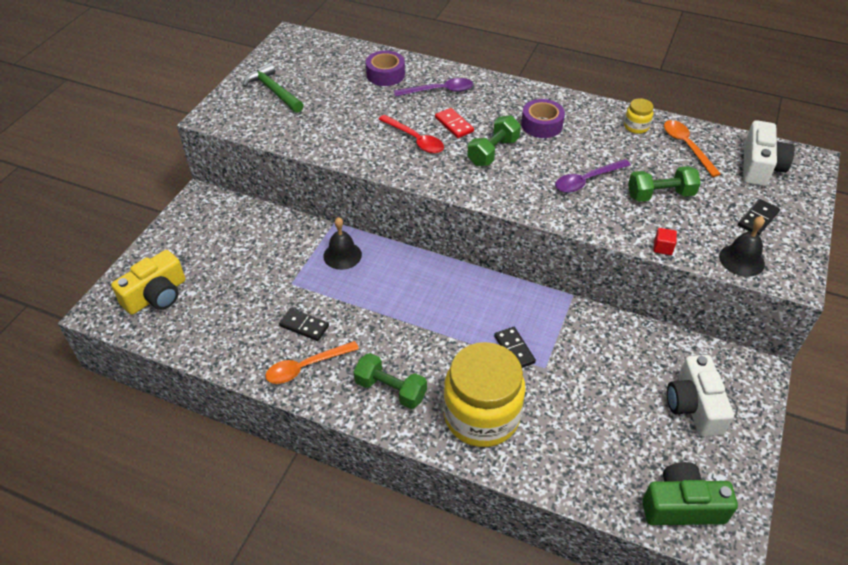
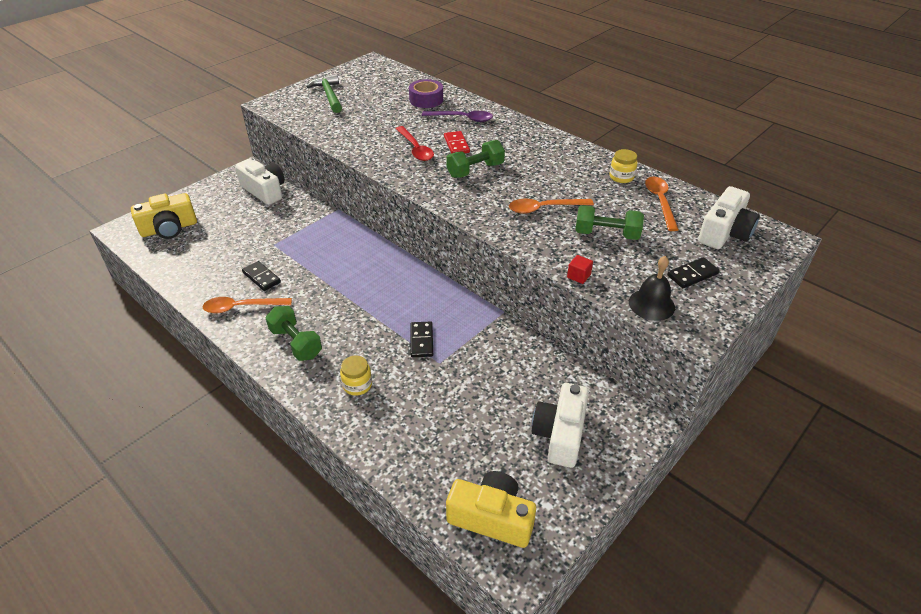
camera: 20 degrees right, 5 degrees down
black bell [323,217,362,270] -> none
yellow jar [443,342,526,447] -> yellow jar [340,356,372,396], size x0.40
purple tape [521,99,565,138] -> none
purple spoon [555,159,631,193] -> orange spoon [509,199,594,214]
green camera [642,462,738,525] -> yellow camera [446,471,536,548]
none -> white camera [235,159,285,205]

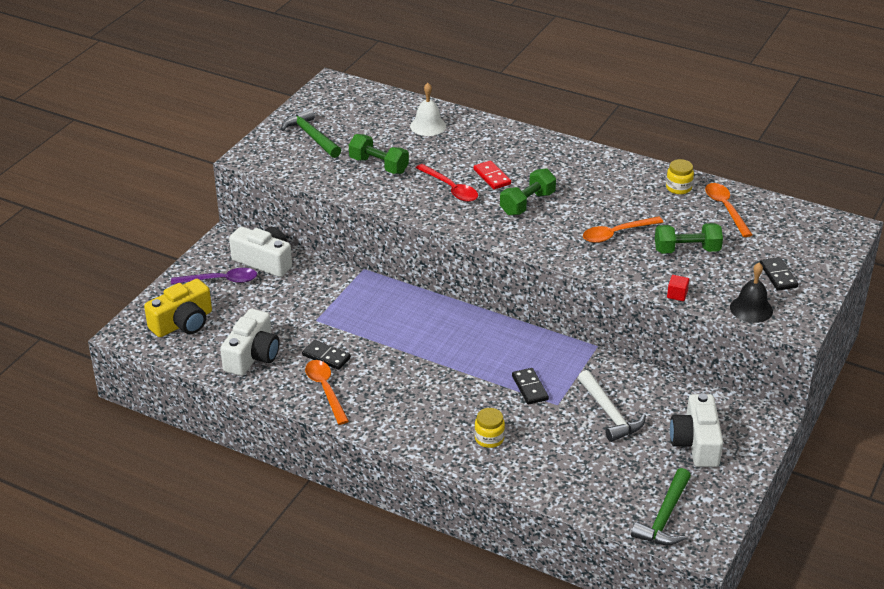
camera: 15 degrees left, 5 degrees down
orange spoon [203,297,292,313] -> orange spoon turned 90 degrees clockwise [305,360,349,425]
green dumbbell [266,306,322,361] -> green dumbbell moved to [349,134,409,174]
purple tape [409,79,443,108] -> white bell [410,83,446,136]
purple spoon [422,111,493,122] -> purple spoon moved to [171,268,257,284]
yellow camera [446,471,536,548] -> green hammer [631,468,691,545]
black domino [667,257,719,288] -> black domino turned 60 degrees counterclockwise [760,257,798,291]
white camera [698,186,760,249] -> white camera moved to [220,309,280,376]
none -> white hammer [578,370,646,442]

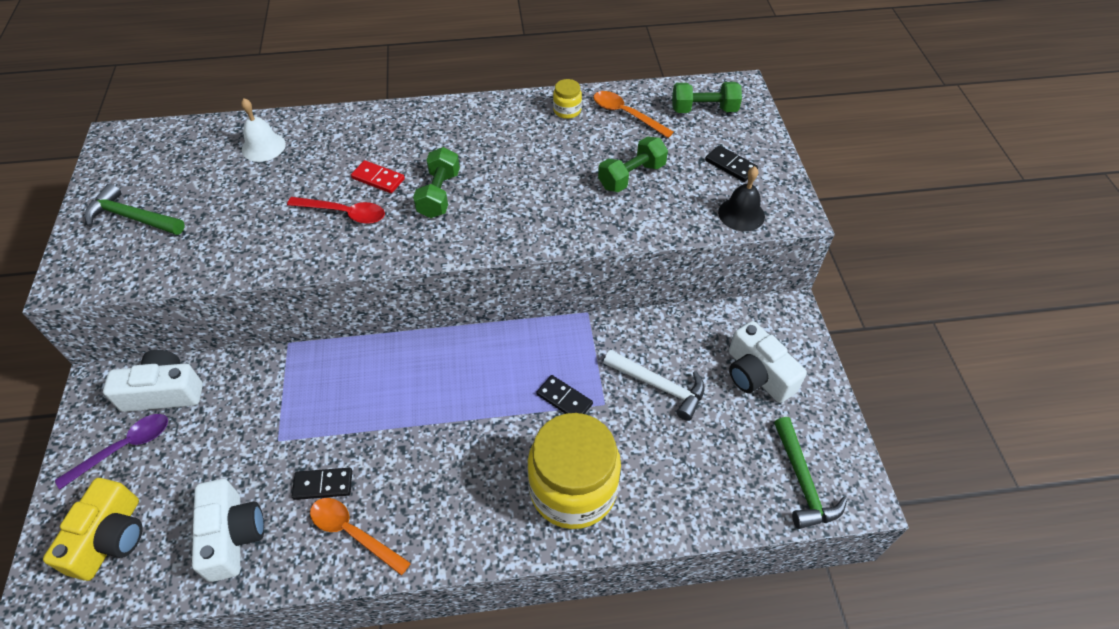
camera: 35 degrees left, 15 degrees up
green dumbbell [349,134,409,174] -> green dumbbell moved to [672,82,742,113]
yellow jar [474,408,505,448] -> yellow jar [527,413,621,529], size x2.47
orange spoon [583,216,663,243] -> none
red cube [667,275,689,301] -> none

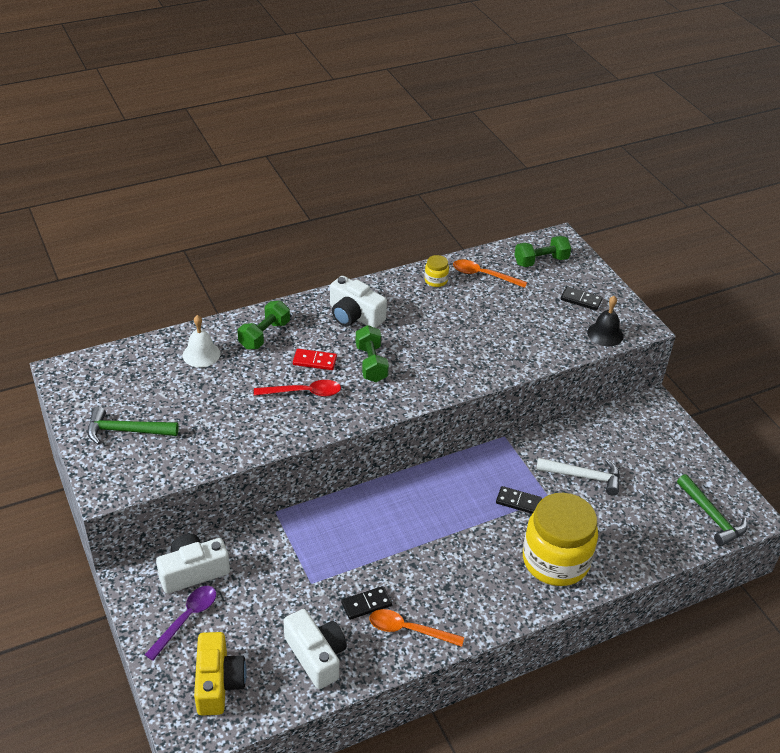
camera: 20 degrees left, 10 degrees down
green dumbbell [598,137,668,192] -> green dumbbell moved to [238,301,290,349]
white camera [729,321,807,403] -> white camera moved to [330,276,387,328]

